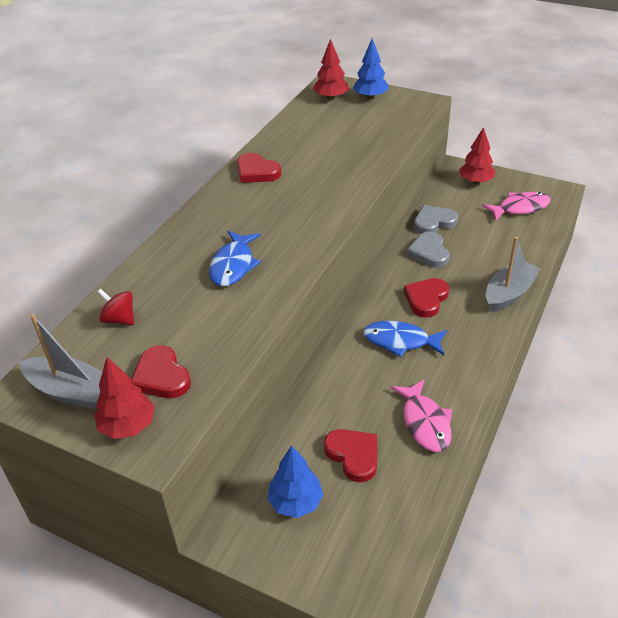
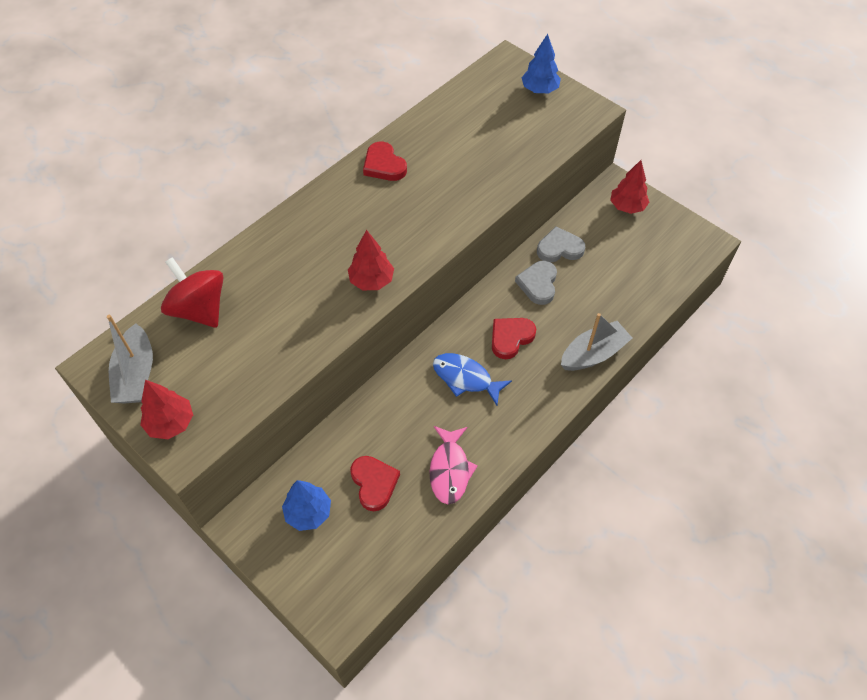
camera: 15 degrees right, 15 degrees up
grey boat [19,314,102,409] -> grey boat turned 45 degrees clockwise [107,315,153,403]
red spinning top [98,289,134,325] -> red spinning top [161,257,224,328], size x1.81
red heart [131,345,191,398] -> none
blue fish [209,230,261,286] -> none
red tree [313,39,349,100] -> red tree moved to [348,230,394,290]
pink fish [482,192,551,221] -> none

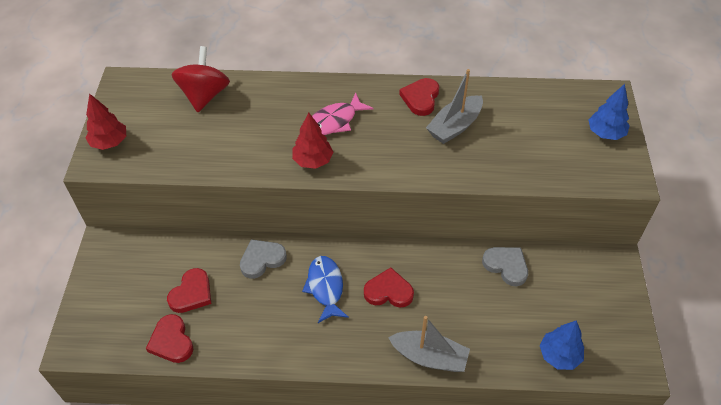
camera: 50 degrees right, 5 degrees down
grey boat [107,315,153,403] -> grey boat moved to [426,69,483,144]
blue tree [282,480,331,531] -> blue tree moved to [540,320,584,370]
pink fish [429,426,478,504] -> pink fish moved to [312,93,373,135]
grey heart [515,261,557,305] -> grey heart moved to [240,239,287,279]
red tree [610,160,649,214] -> none
none -> red heart [146,314,193,363]

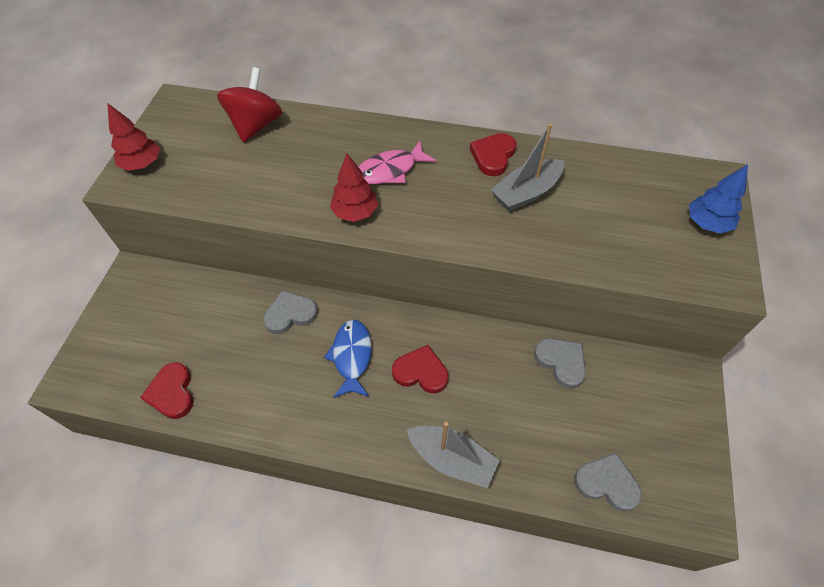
camera: 10 degrees right, 5 degrees up
red heart [167,268,211,313] -> none
blue tree [540,320,584,370] -> grey heart [574,452,642,511]

